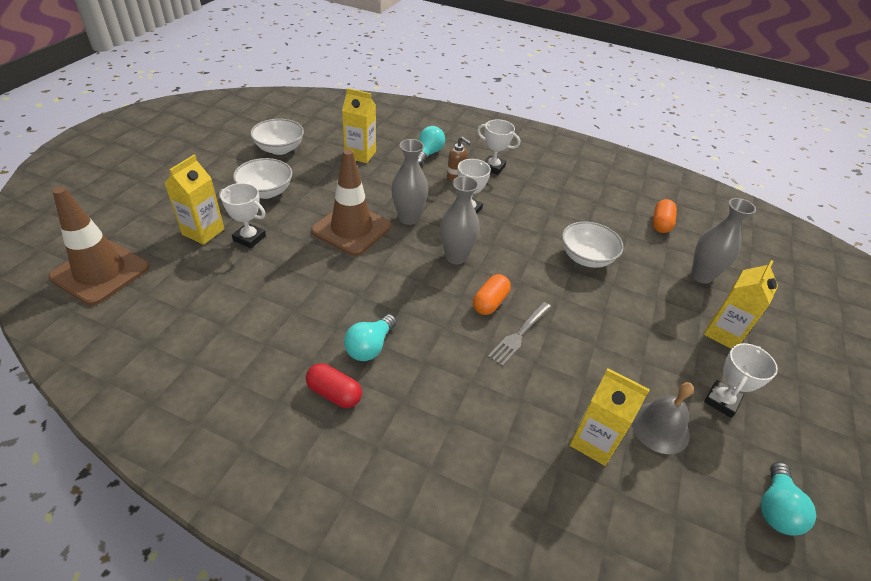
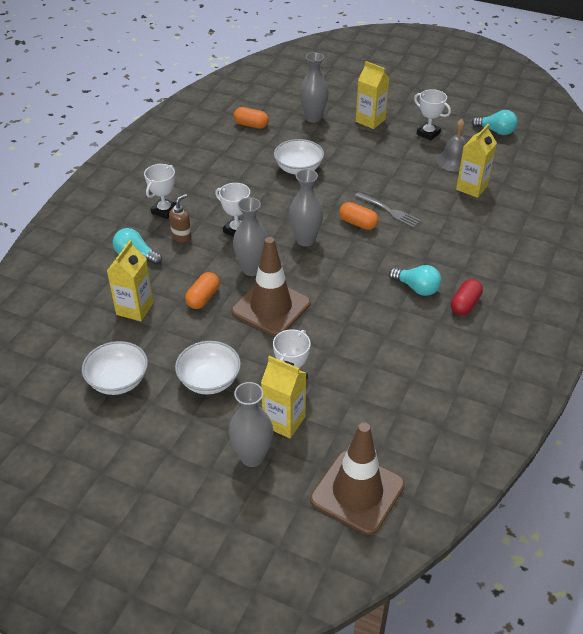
camera: 85 degrees left, 0 degrees up
none -> orange capsule [185,272,220,309]
none -> grey vase [229,382,273,467]

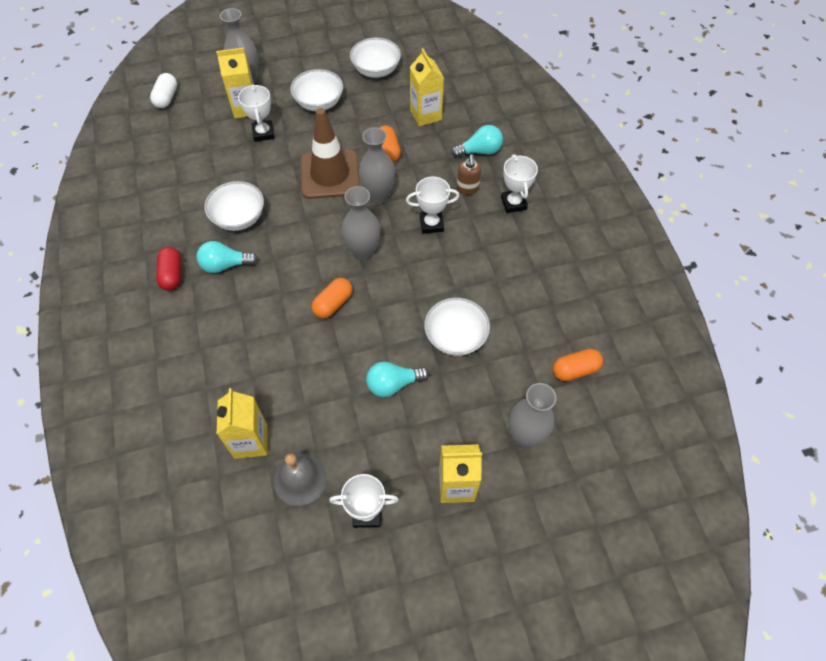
camera: 140 degrees right, 15 degrees up
brown traffic cone [310,422,405,535] -> white capsule [150,73,177,108]
orange capsule [339,202,378,230] -> orange capsule turned 45 degrees counterclockwise [312,278,352,318]
grey fork [355,192,421,228] -> none
turquoise light bulb [472,110,518,135] -> turquoise light bulb moved to [366,362,429,397]
none -> white bowl [204,181,264,231]

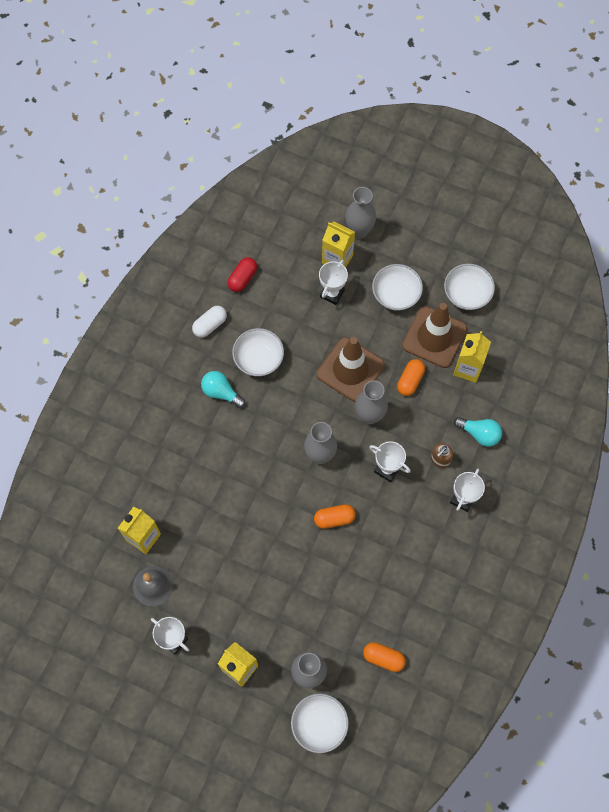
camera: 40 degrees right, 10 degrees up
white capsule [150,73,177,108] -> white capsule moved to [192,306,227,338]
red capsule [156,247,181,291] -> red capsule moved to [227,257,257,292]
orange capsule [312,278,352,318] -> orange capsule moved to [314,504,356,529]
turquoise light bulb [366,362,429,397] -> none
white bowl [424,298,490,356] -> white bowl moved to [291,694,349,753]
none -> brown traffic cone [402,303,467,368]

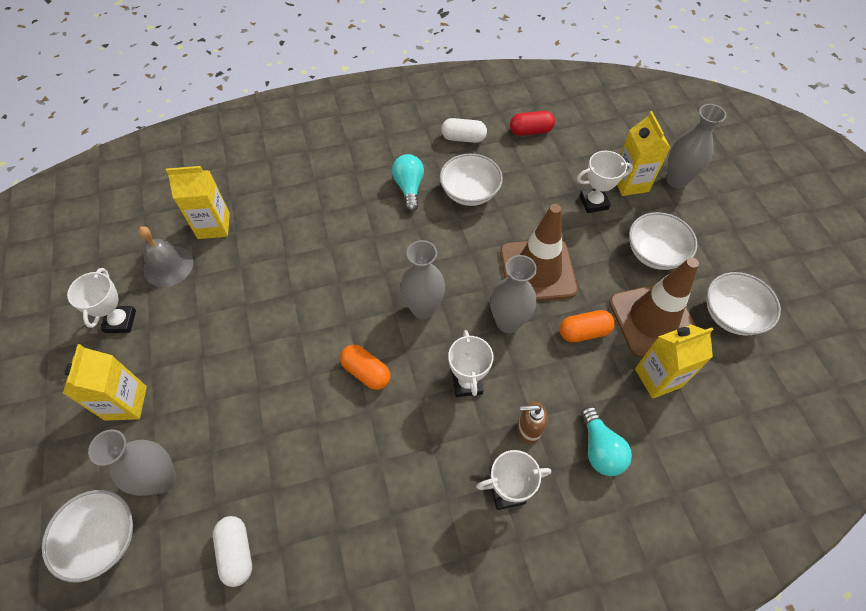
camera: 50 degrees right, 10 degrees down
orange capsule [363,642,406,672] -> white capsule [213,516,252,587]

